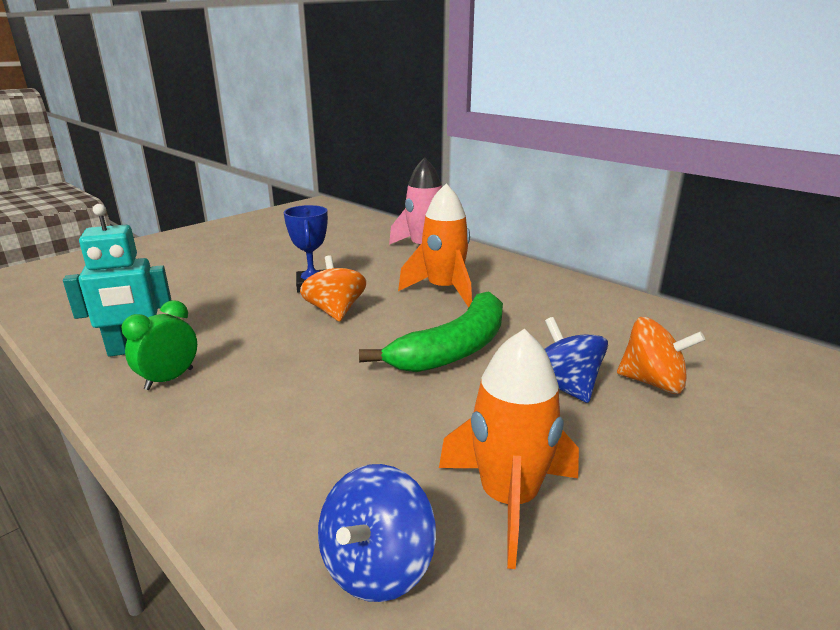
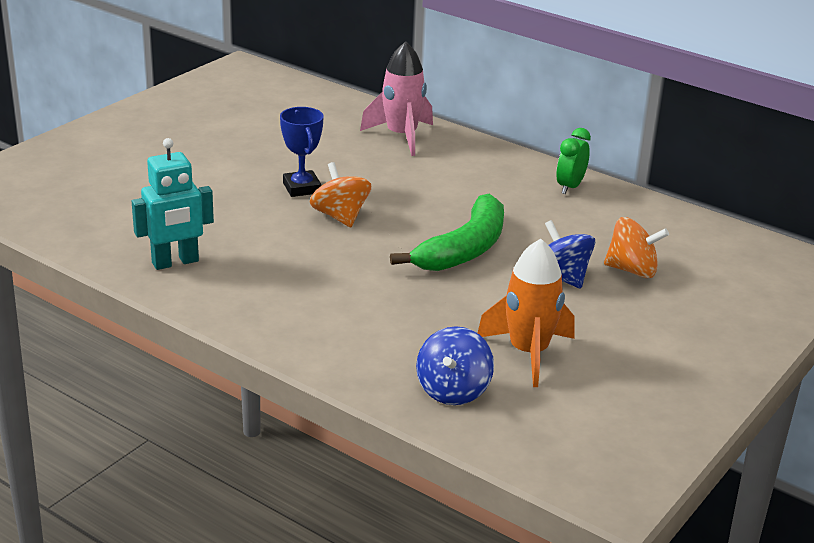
camera: 10 degrees left, 5 degrees up
green clock [122,300,197,390] -> green clock moved to [556,128,591,194]
orange rocket [398,184,472,308] -> none

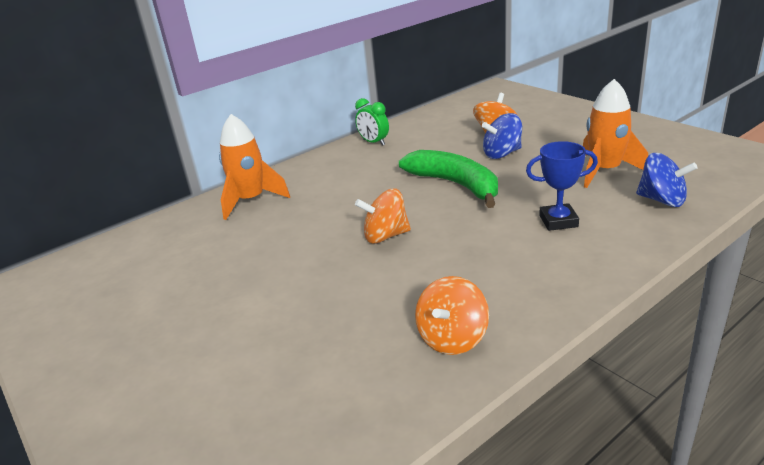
camera: 70 degrees left, 0 degrees up
turquoise robot [132,138,214,270] -> orange spinning top [415,276,489,355]
blue trophy [280,107,324,197] -> blue trophy moved to [526,141,598,231]
pink rocket [360,42,433,156] -> orange rocket [219,114,290,220]

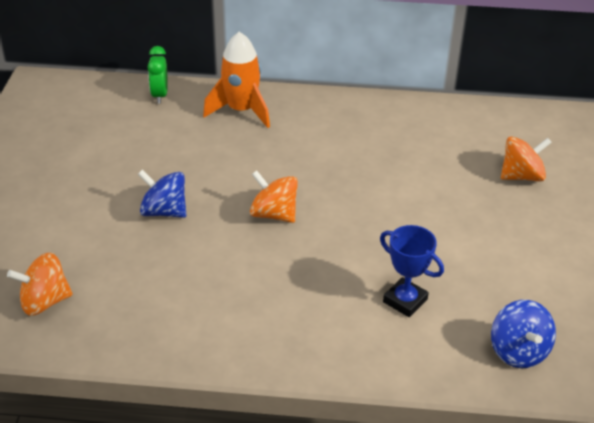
camera: 40 degrees right, 10 degrees up
green clock [355,98,389,145] -> green clock moved to [147,46,168,104]
green banana [399,150,498,208] -> none
orange spinning top [415,276,489,355] -> orange spinning top moved to [7,253,73,316]
blue spinning top [482,113,522,159] -> blue spinning top moved to [138,170,186,218]
orange rocket [583,79,648,188] -> none

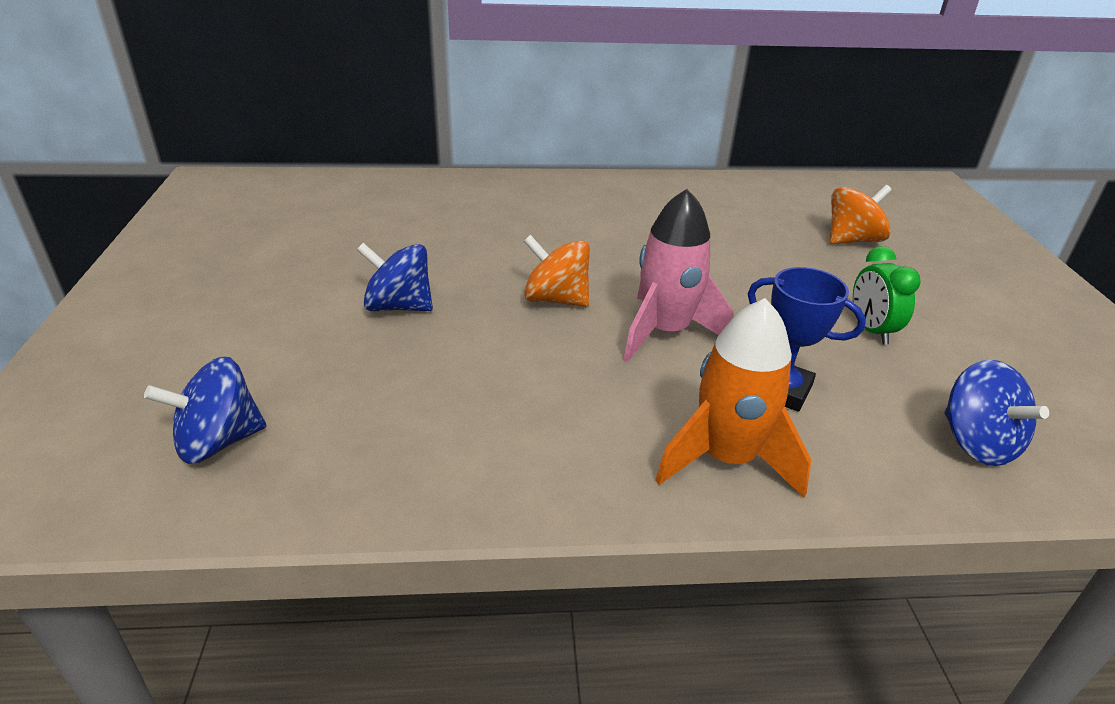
camera: 10 degrees left, 5 degrees down
orange spinning top [7,253,73,316] -> blue spinning top [144,356,266,464]
green clock [147,46,168,104] -> green clock moved to [853,246,921,345]
orange rocket [203,32,270,128] -> orange rocket moved to [655,298,811,498]
none -> pink rocket [623,189,734,362]

